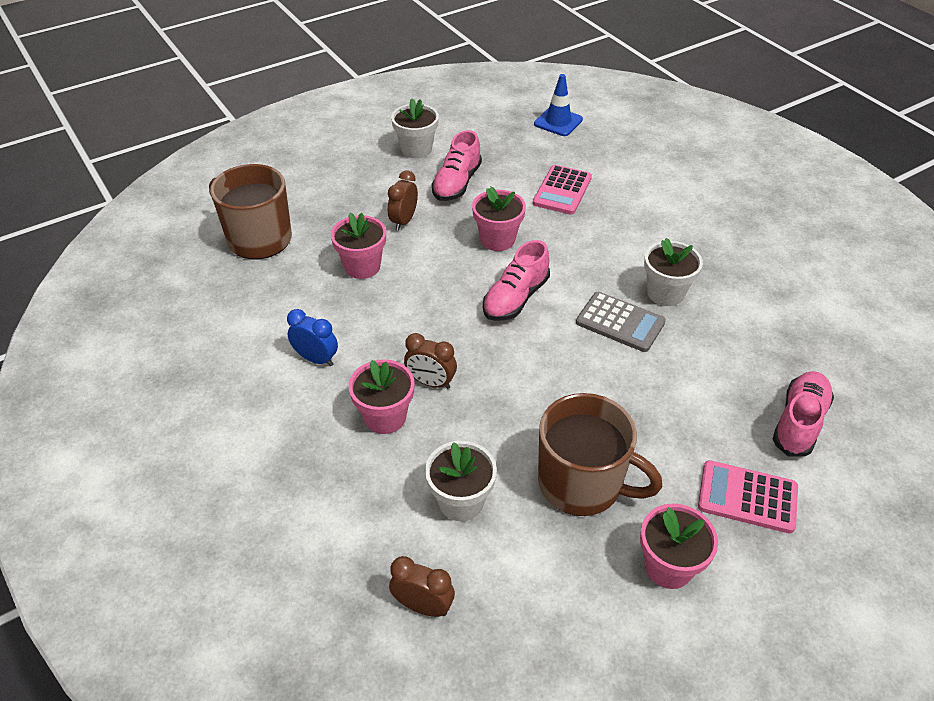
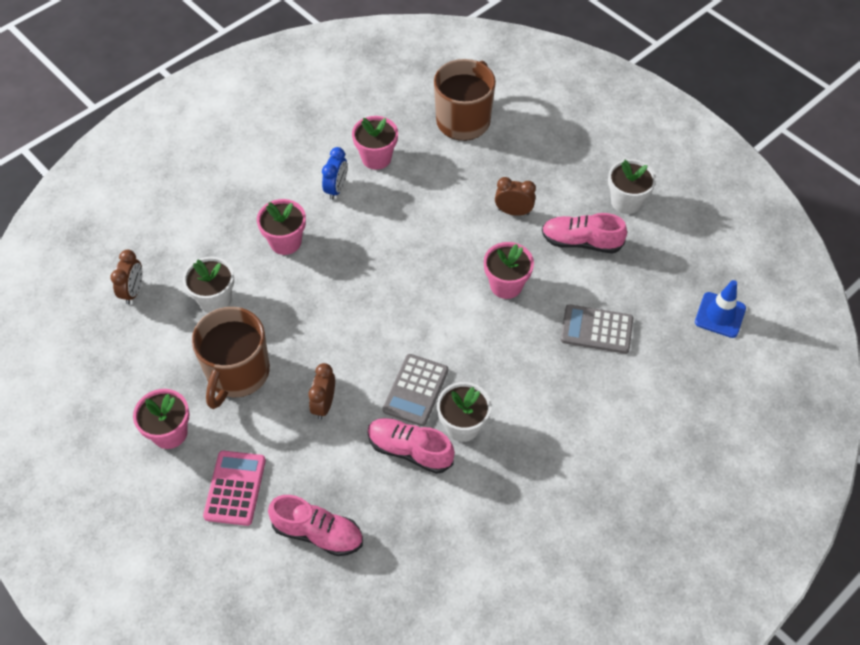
camera: 80 degrees right, 10 degrees up
pink flower pot [331,213,386,279] -> pink flower pot moved to [352,116,398,170]
brown clock [404,333,457,389] -> brown clock moved to [308,363,335,420]
pink shoe [483,240,550,321] -> pink shoe moved to [368,418,455,474]
pink calculator [533,165,592,215] -> grey calculator [560,304,633,354]

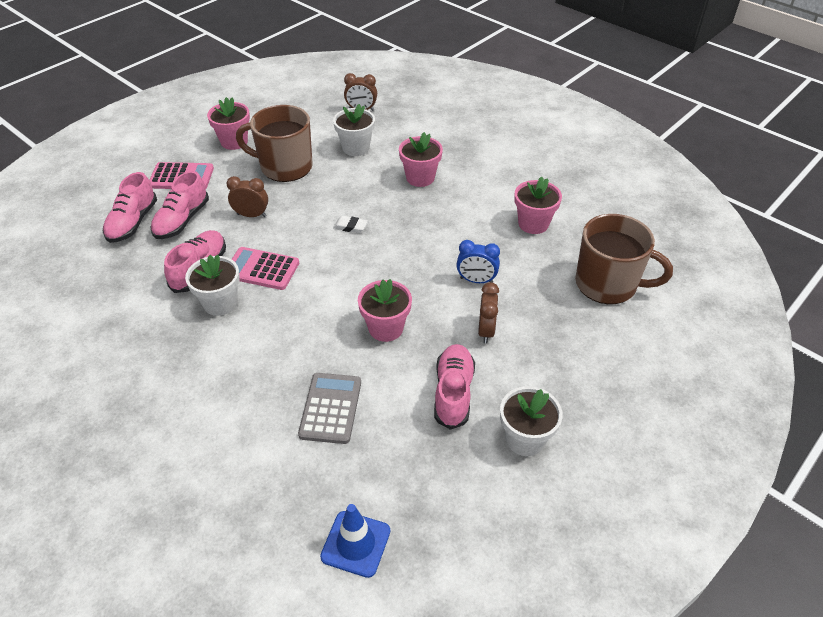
camera: 85 degrees right, 10 degrees down
blue clock [322,147,347,200] -> blue clock moved to [456,240,500,283]
grey calculator [383,354,448,426] -> pink calculator [232,247,299,290]
none -> pink shoe [151,171,209,239]
none -> white eraser [333,216,368,233]

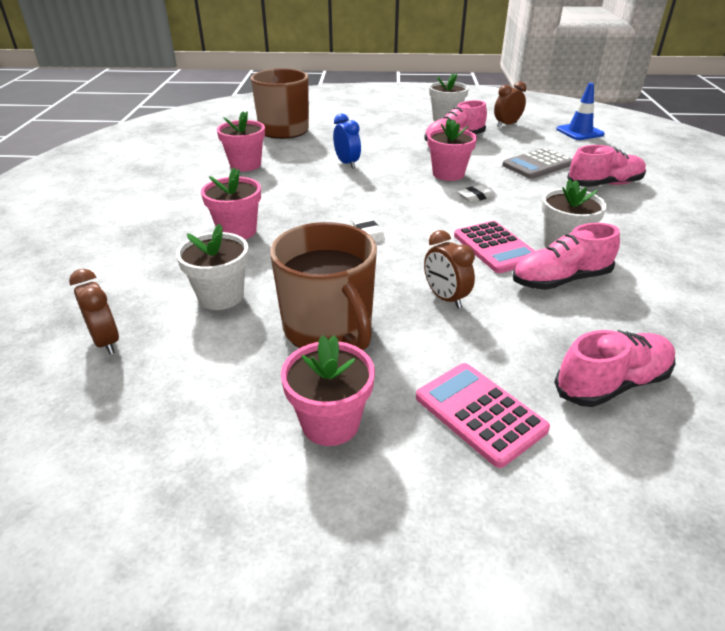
camera: 130 degrees left, 10 degrees down
pink shoe [151,171,209,239] -> pink shoe moved to [567,145,646,187]
brown clock [478,282,499,343] -> brown clock moved to [494,82,526,127]
none -> white eraser [457,185,495,202]

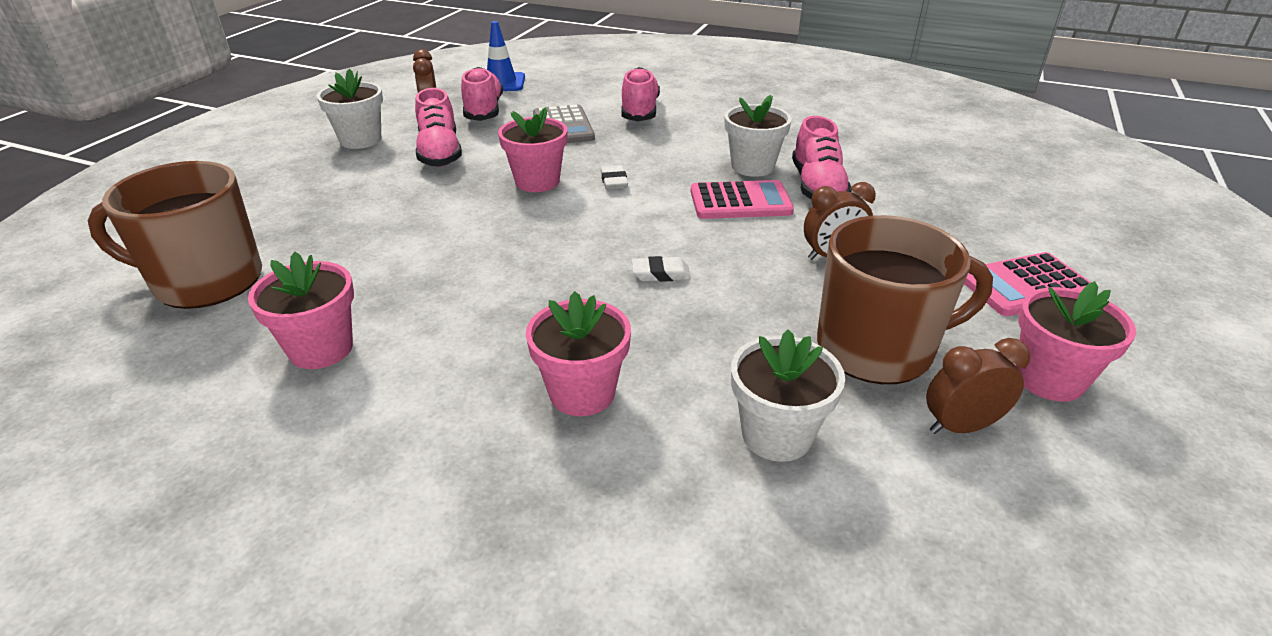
camera: 70 degrees left, 0 degrees up
brown clock [69,269,119,354] -> brown clock moved to [926,338,1030,434]
blue clock [333,113,361,169] -> none
pink shoe [554,330,675,407] -> pink shoe moved to [461,67,503,121]

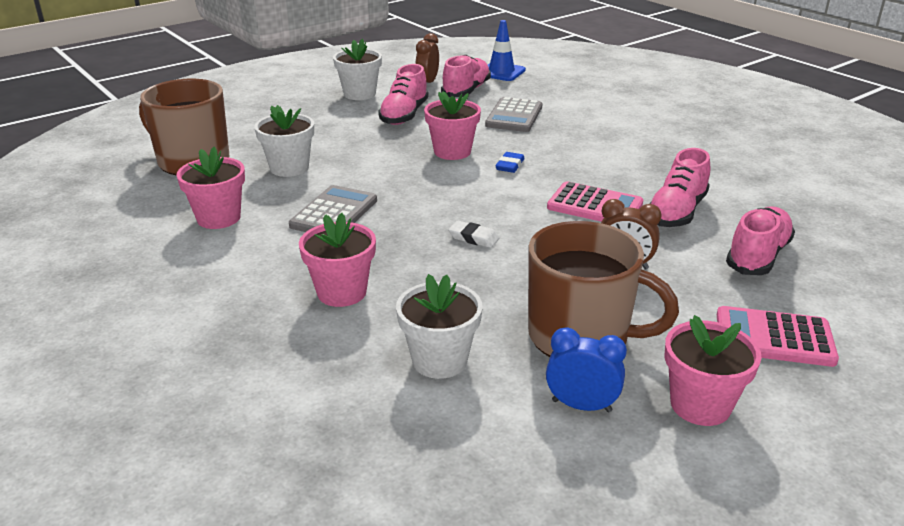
camera: 30 degrees right, 5 degrees down
white eraser [601,165,628,189] -> blue eraser [495,152,525,173]
pink shoe [621,67,660,121] -> pink shoe moved to [726,206,795,275]
white flower pot [724,95,792,177] -> white flower pot moved to [254,105,314,177]
brown clock [926,338,1030,434] -> blue clock [546,327,627,412]
none -> grey calculator [289,185,377,232]

